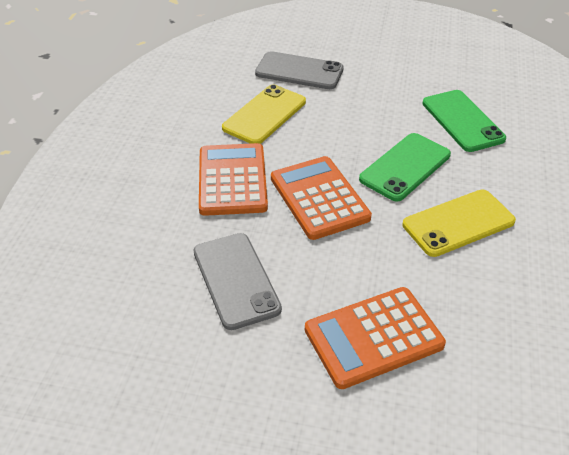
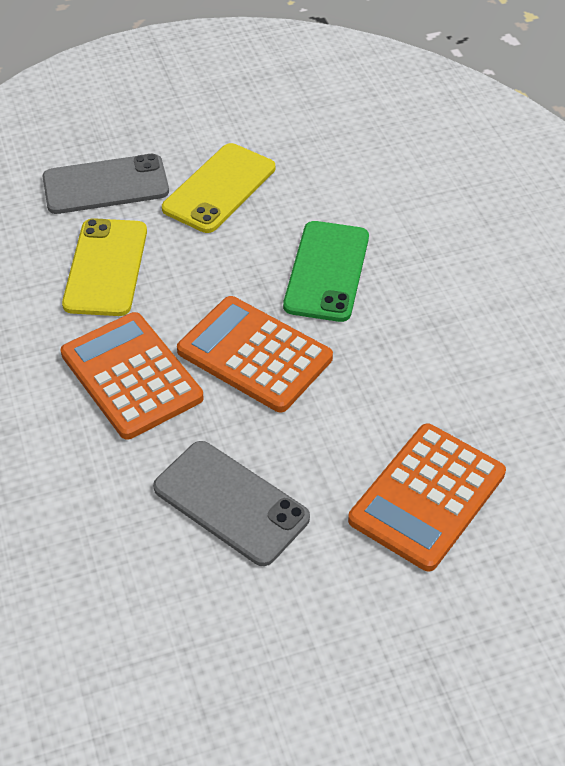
camera: 30 degrees left, 5 degrees up
yellow phone [403,190,516,257] -> yellow phone moved to [162,143,275,233]
green phone [423,90,506,152] -> none

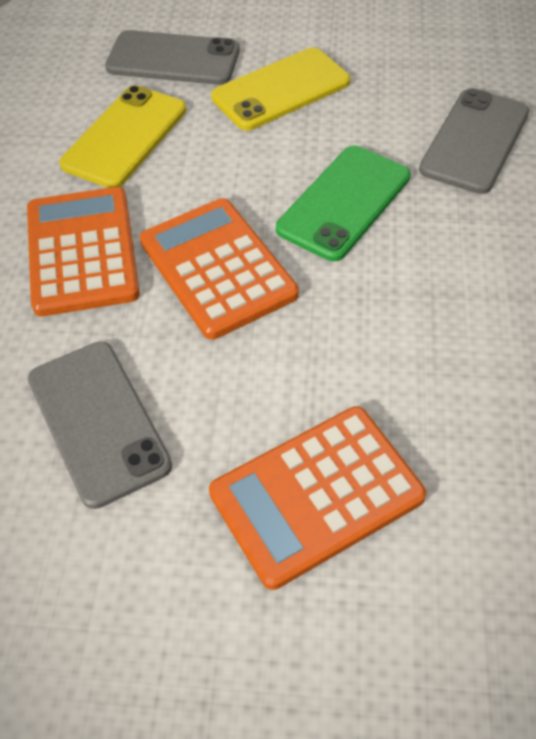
camera: 25 degrees right, 5 degrees up
none -> grey phone [419,88,529,194]

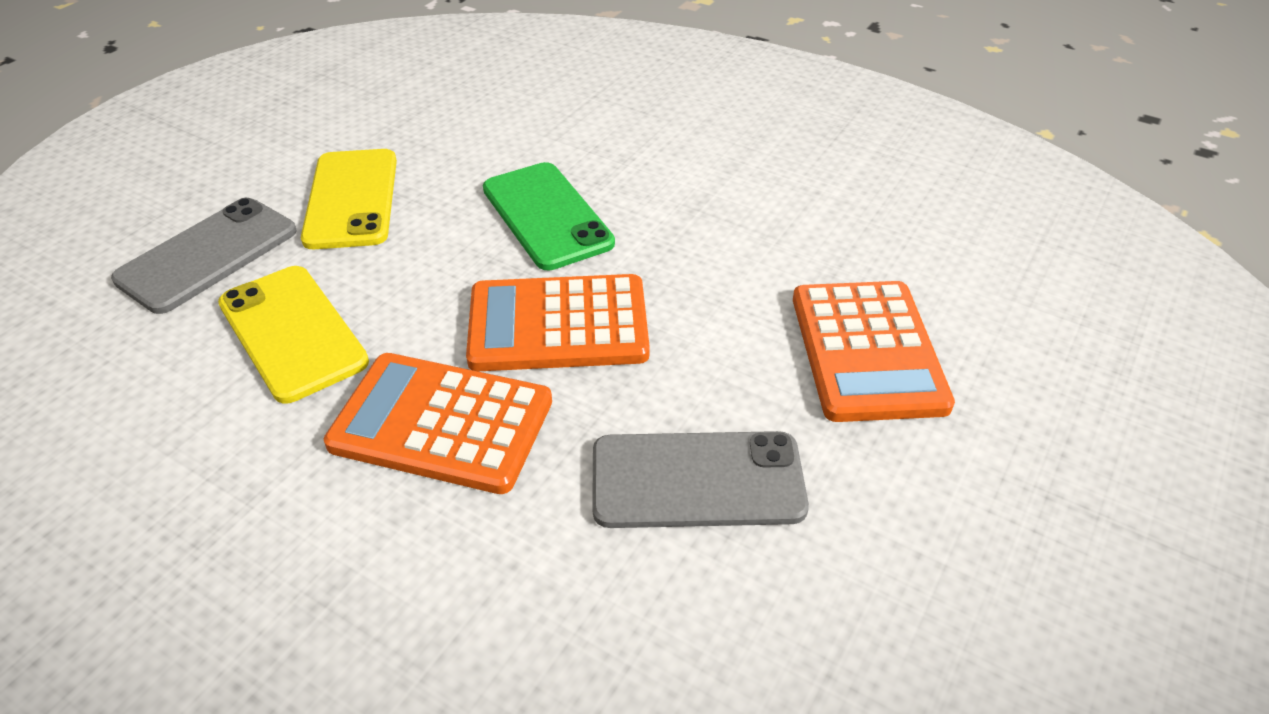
camera: 65 degrees left, 10 degrees down
grey phone [419,88,529,194] -> none

